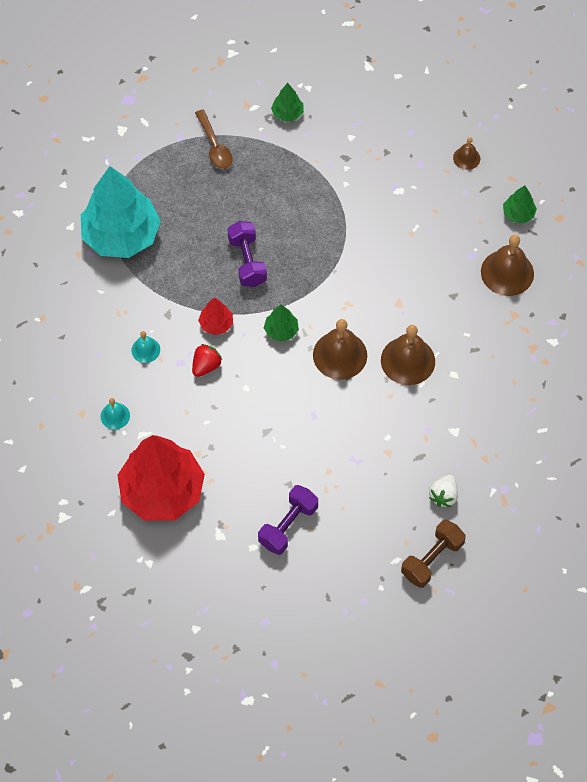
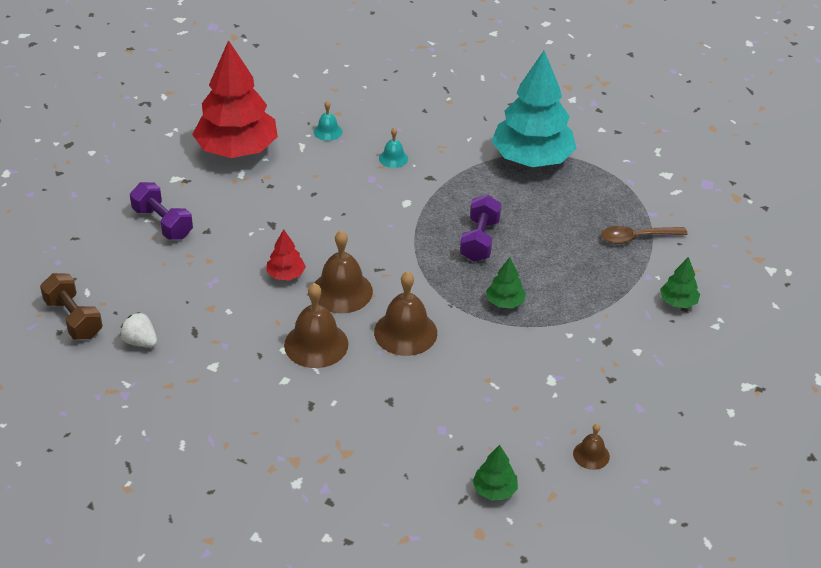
camera: 100 degrees right, 20 degrees down
red strawberry [192,344,222,377] -> none
red tree [198,298,233,335] -> red tree moved to [266,229,306,280]
purple dumbbell [227,221,267,287] -> purple dumbbell turned 75 degrees counterclockwise [460,195,501,262]
green tree [264,304,299,342] -> green tree moved to [486,257,526,308]
brown bell [481,235,534,296] -> brown bell moved to [374,271,437,356]

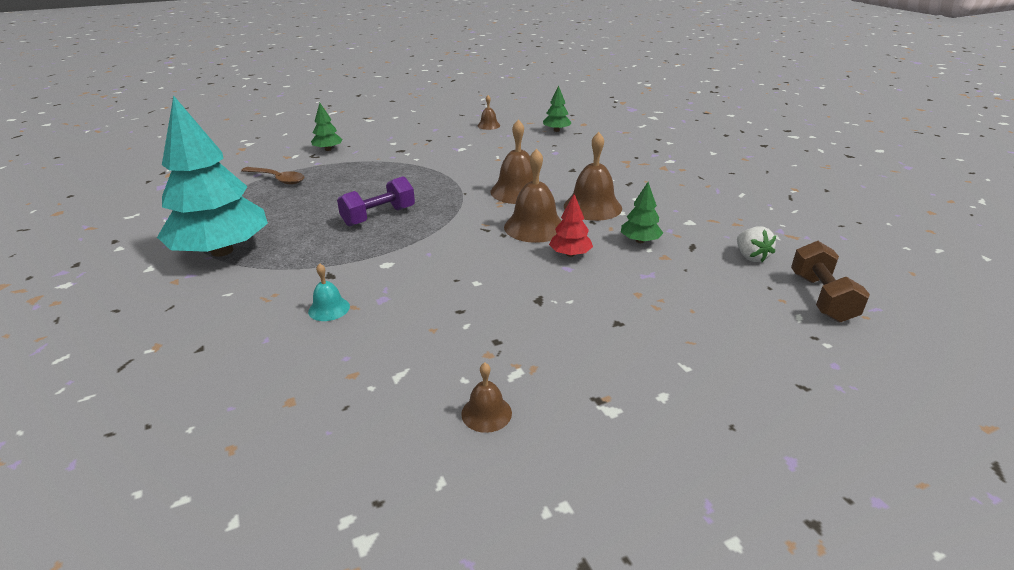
camera: 140 degrees left, 10 degrees down
purple dumbbell [130,182,193,240] -> none
red tree [192,40,278,158] -> brown bell [461,363,512,433]
turquoise bell [314,101,342,141] -> none
green tree [486,257,526,308] -> green tree moved to [621,182,663,243]

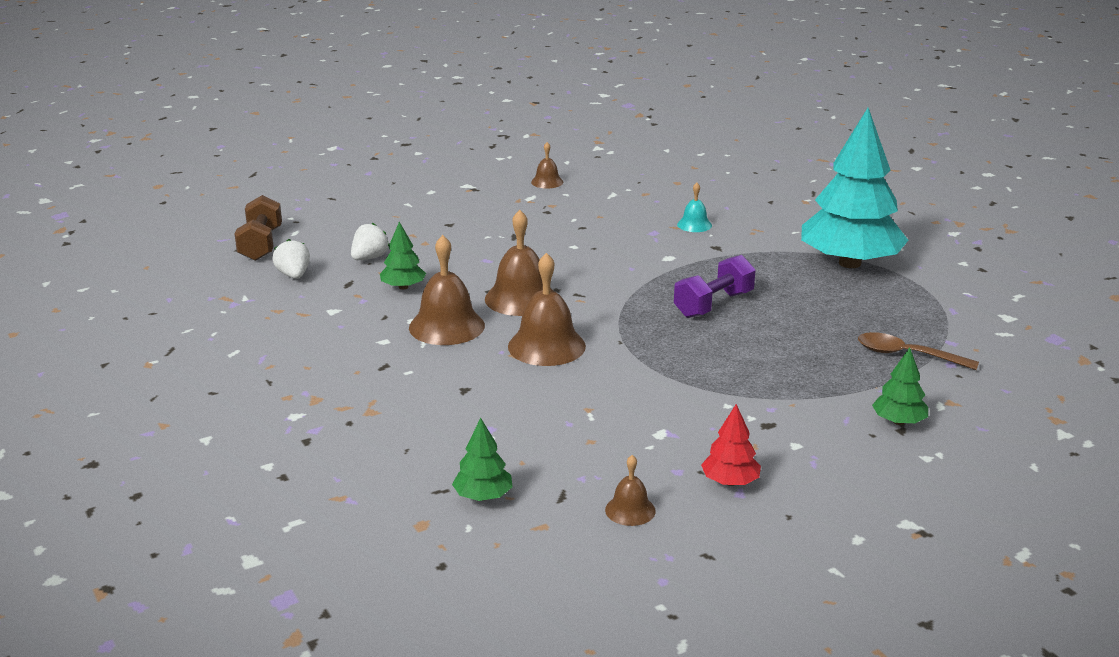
camera: 175 degrees right, 5 degrees down
red tree [549,194,593,257] -> red tree moved to [701,404,761,486]
none -> white strawberry [351,223,389,260]

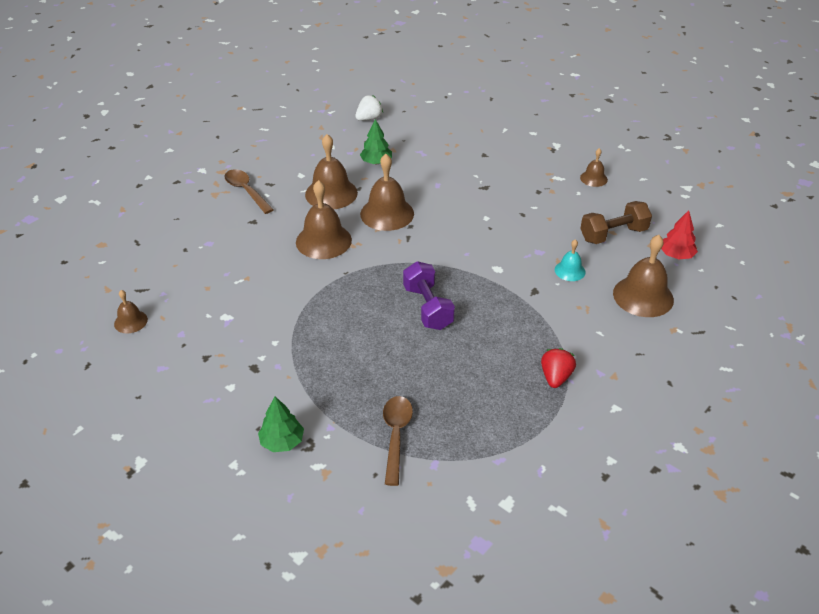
camera: 70 degrees right, 15 degrees up
brown dumbbell [235,195,282,261] -> brown dumbbell moved to [580,201,652,244]
white strawberry [351,223,389,260] -> none
green tree [452,418,513,501] -> none
purple dumbbell [674,255,756,318] -> purple dumbbell turned 45 degrees clockwise [403,261,455,330]
red tree [701,404,761,486] -> red tree moved to [661,210,698,260]
turquoise tree [801,108,908,268] -> red strawberry [541,348,576,388]
none -> brown spoon [224,169,274,214]
none -> brown bell [613,235,674,317]

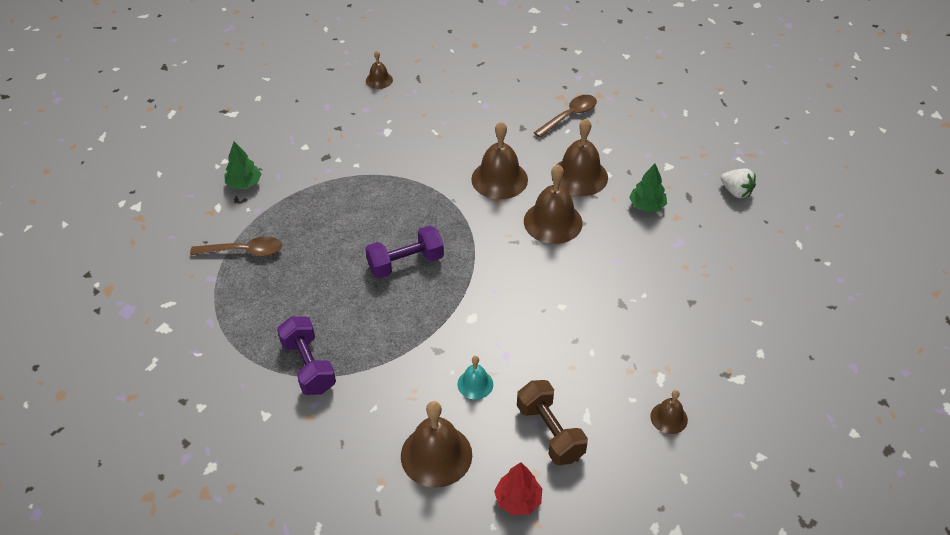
camera: 85 degrees right, 5 degrees up
red strawberry [541,348,576,388] -> purple dumbbell [277,316,336,395]

